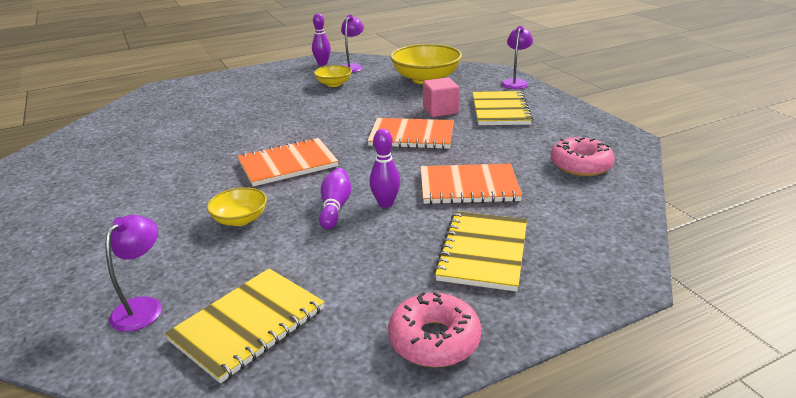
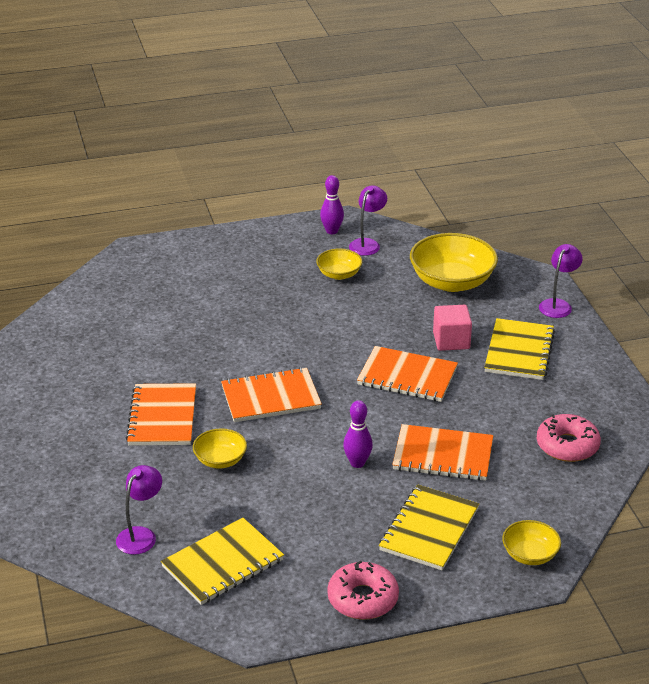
camera: 10 degrees right, 5 degrees up
purple bowling pin [319,168,351,229] -> none
none -> orange notebook [126,383,196,446]
none -> yellow bowl [502,520,561,565]

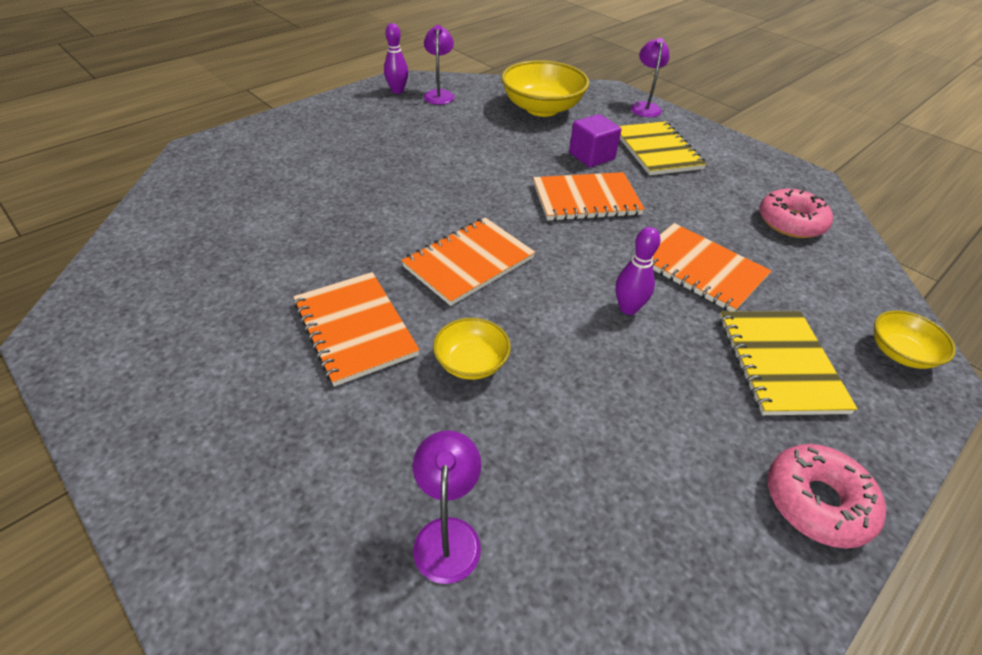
camera: 30 degrees left, 10 degrees up
yellow notebook [161,518,284,605] -> none
yellow bowl [316,249,362,280] -> none
orange notebook [392,424,493,481] -> orange notebook turned 60 degrees clockwise [652,223,771,312]
pink cube [433,305,472,351] -> purple cube [569,114,621,167]

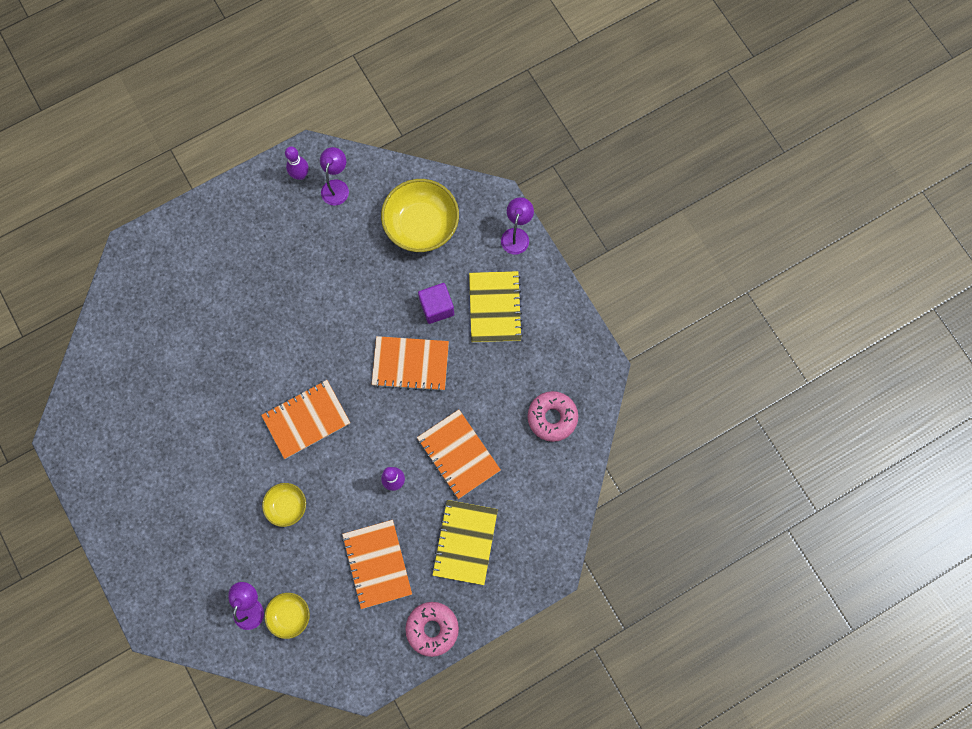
camera: 15 degrees right, 30 degrees up
orange notebook [293,272,420,387] -> orange notebook moved to [342,520,412,609]
yellow bowl [874,310,956,369] -> yellow bowl moved to [265,593,310,639]

